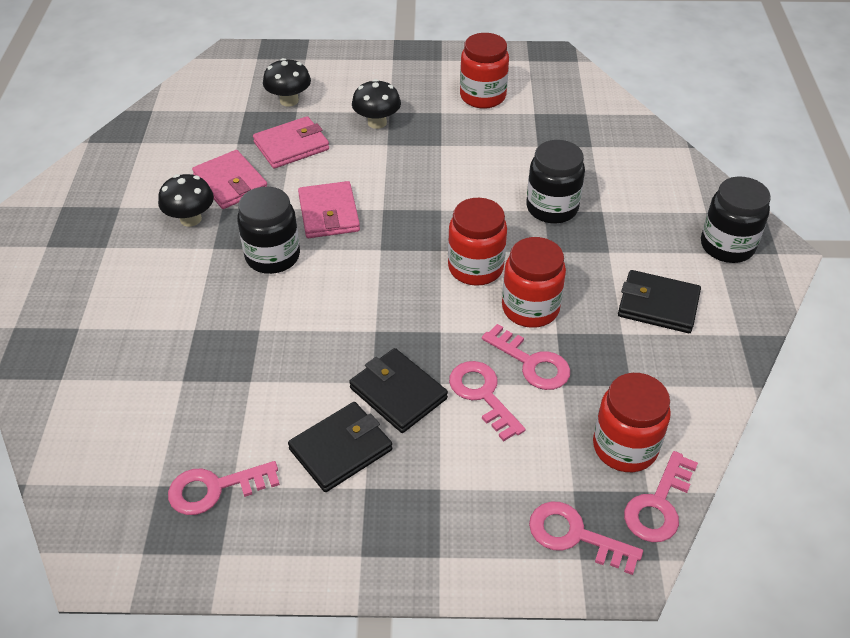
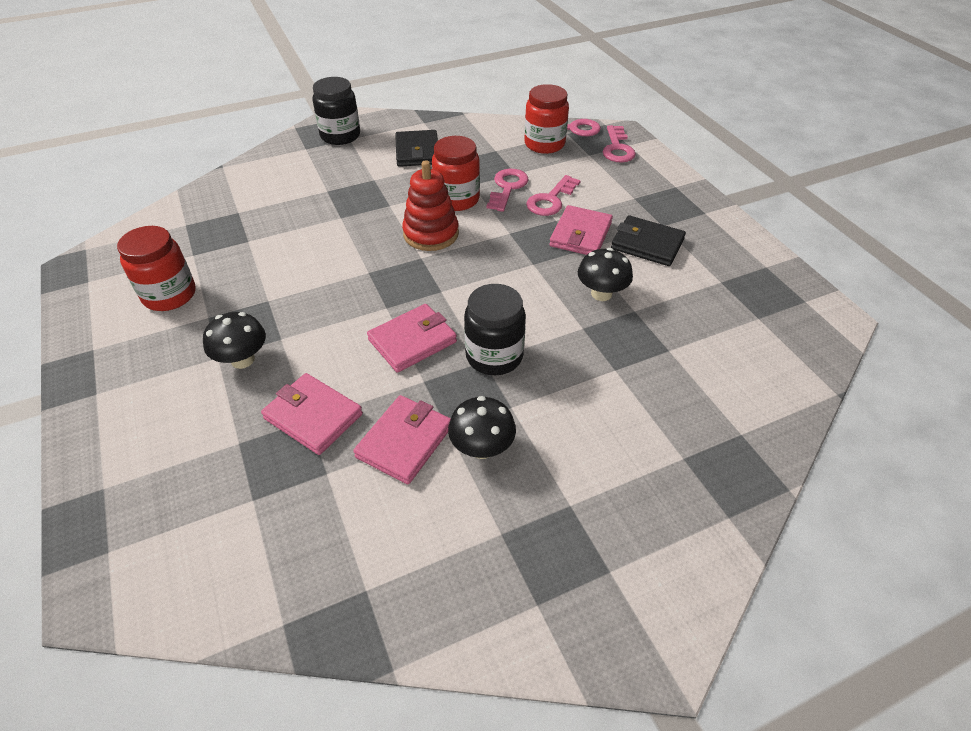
camera: 115 degrees left, 0 degrees up
pink key [168,461,280,515] -> none
black mushroom [263,58,311,107] -> black mushroom moved to [578,248,633,301]
black wallet [349,348,448,433] -> pink wallet [549,205,613,255]
red jar [448,198,507,286] -> red stacking toy [402,160,459,251]
black jar [526,140,585,223] -> none

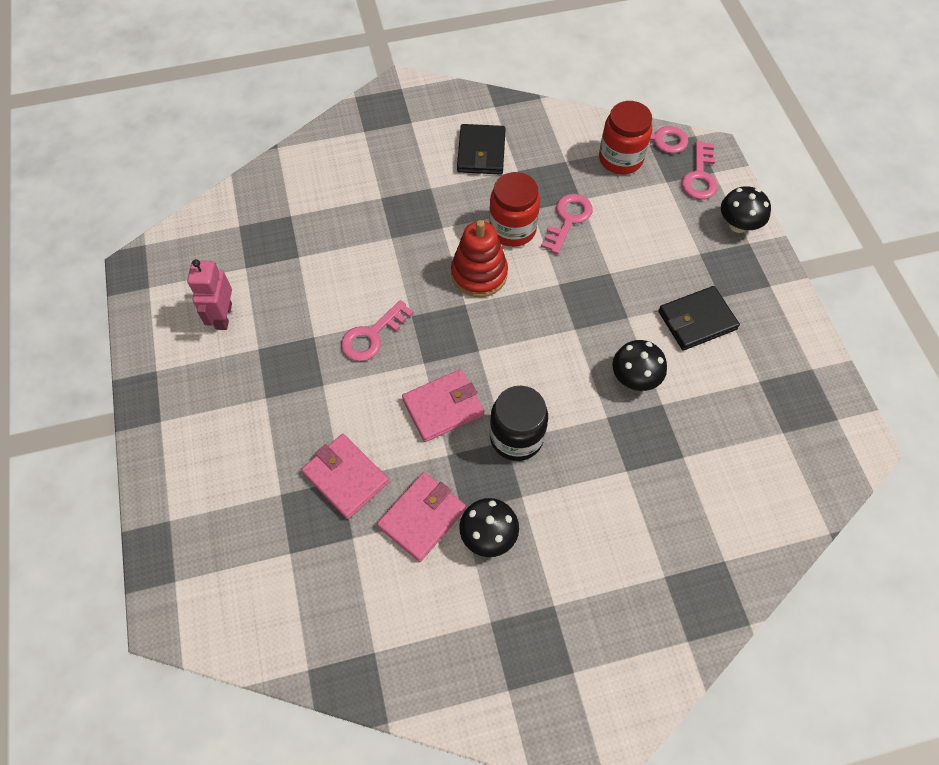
camera: 10 degrees right, 15 degrees up
red jar [117,226,196,311] -> pink robot [187,259,232,330]
black mushroom [203,312,266,369] -> black mushroom moved to [721,186,771,233]
black jar [313,77,360,145] -> none
pink key [526,175,581,216] -> pink key moved to [341,300,414,361]
pink wallet [549,205,613,255] -> none
black wallet [611,215,686,266] -> black wallet turned 60 degrees counterclockwise [658,286,740,350]

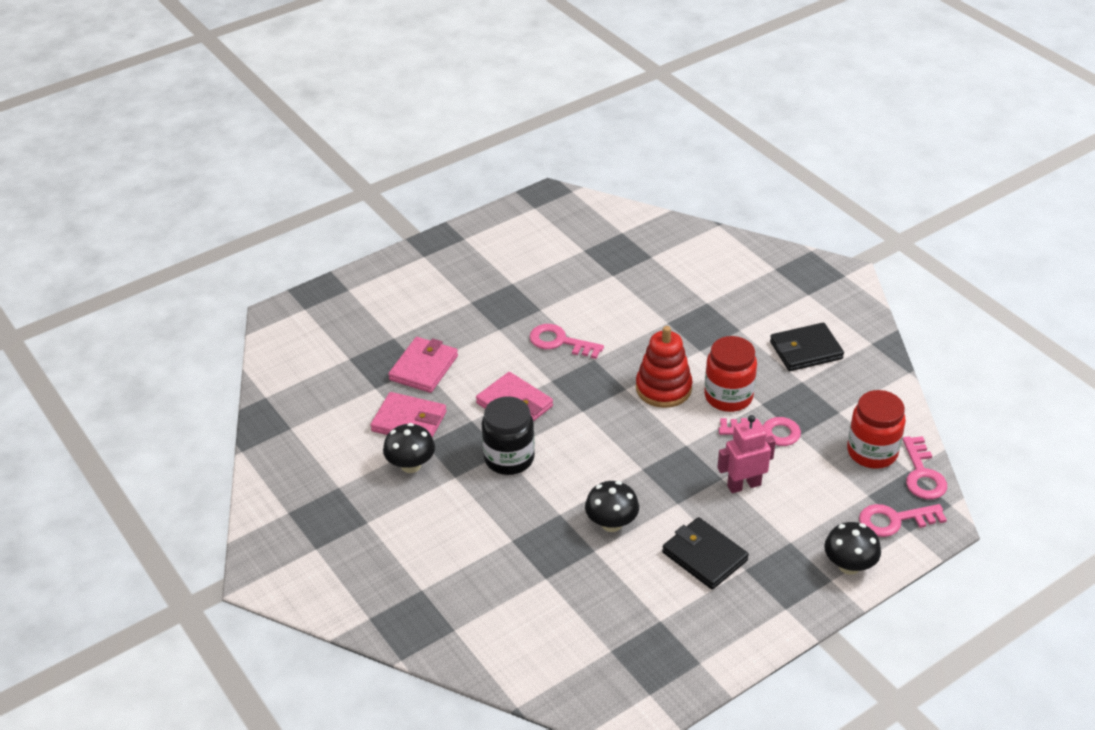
camera: 70 degrees right, 20 degrees down
pink robot [187,259,232,330] -> pink robot moved to [717,415,776,493]

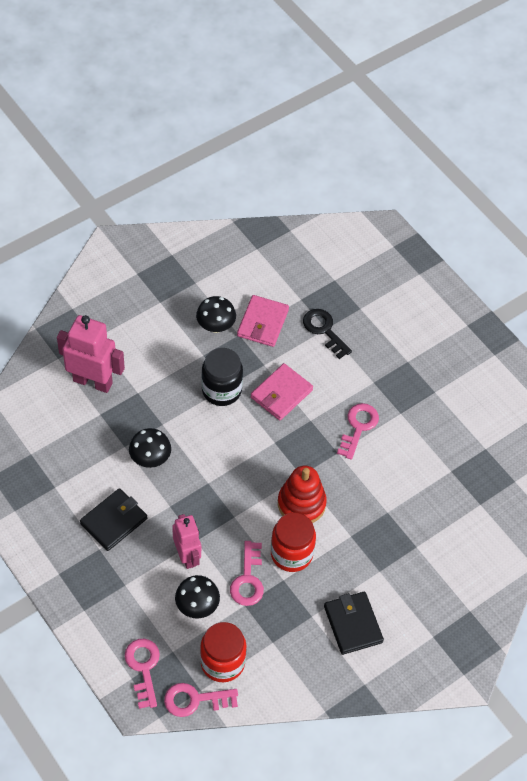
camera: 85 degrees right, 15 degrees up
pink wallet [388,337,458,393] -> black key [303,309,352,359]
black mushroom [824,522,881,575] -> black mushroom moved to [175,575,220,618]
none -> pink robot [57,315,125,393]

